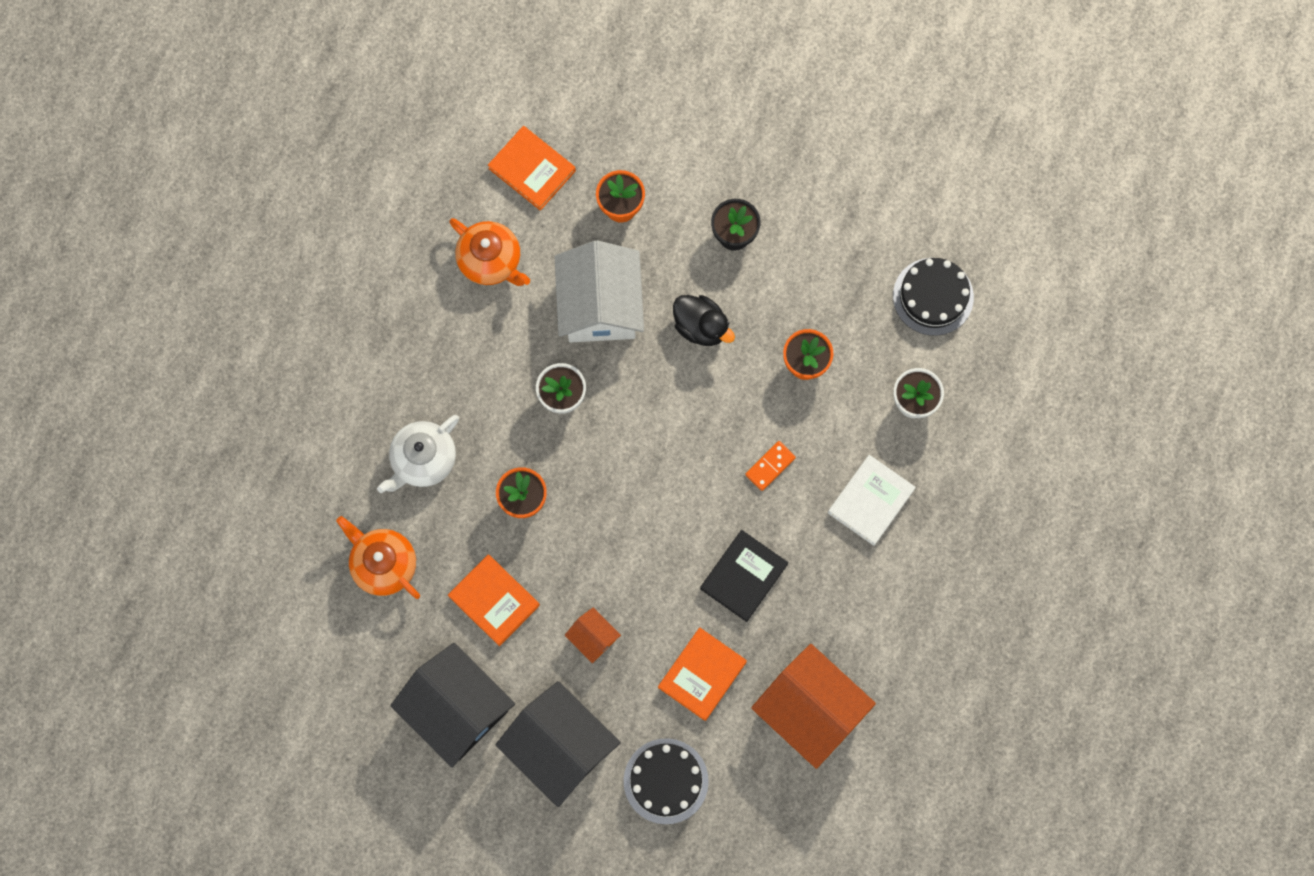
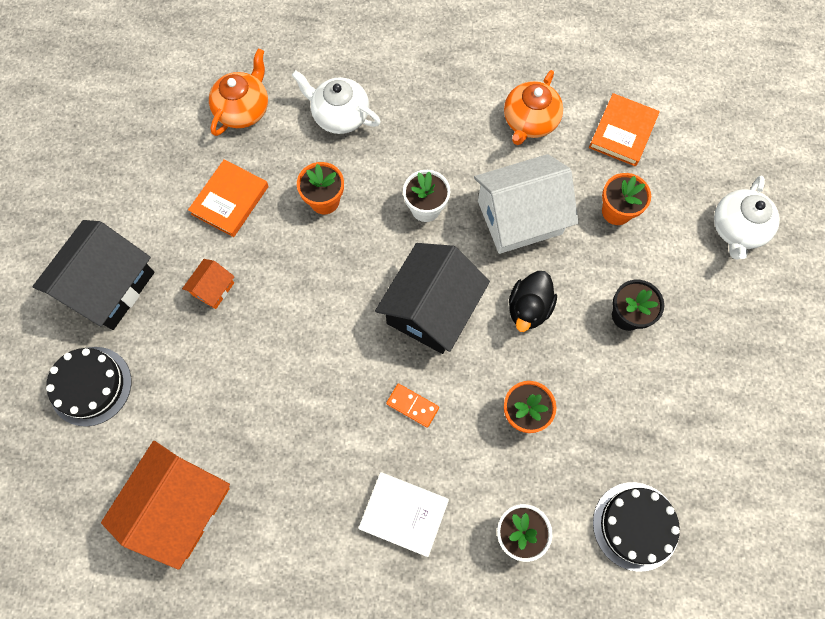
camera: 75 degrees right, 5 degrees down
black house [391,643,515,768] -> black house moved to [375,243,490,354]
orange book [658,627,747,721] -> none
black book [700,530,788,622] -> none
none -> white teapot [714,176,780,260]

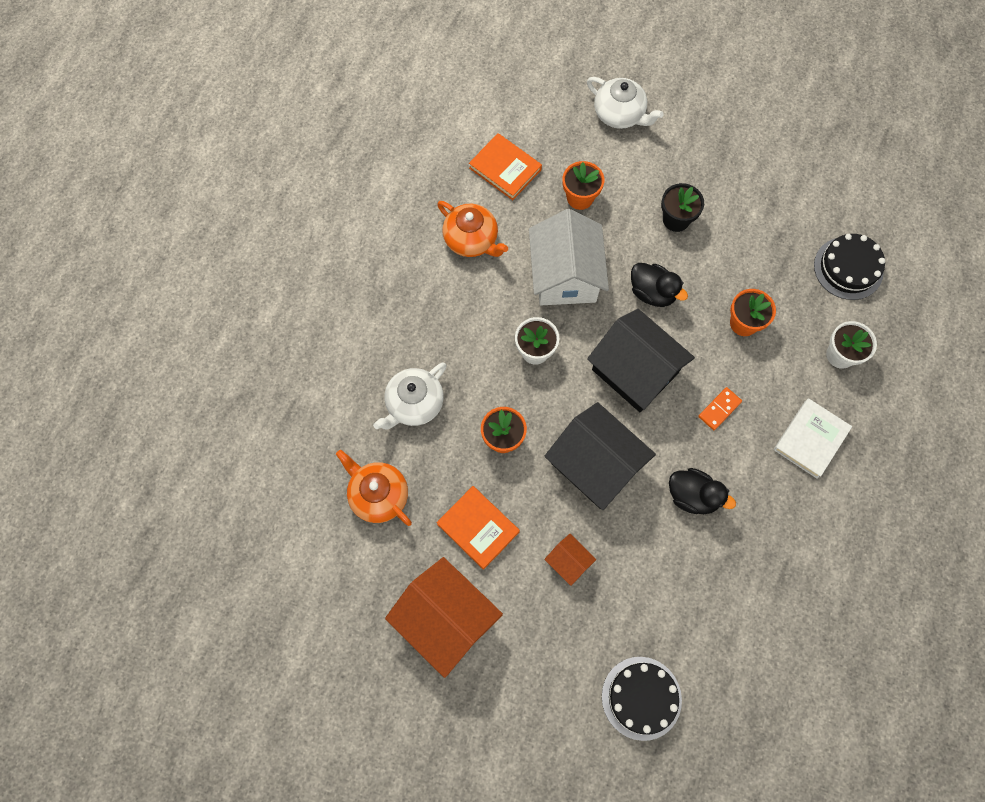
camera: 75 degrees left, 0 degrees up
black house [33,220,155,330] -> black house moved to [544,402,656,510]
orange house [101,441,230,570] -> orange house moved to [385,557,503,678]
none -> black duck [669,468,736,514]

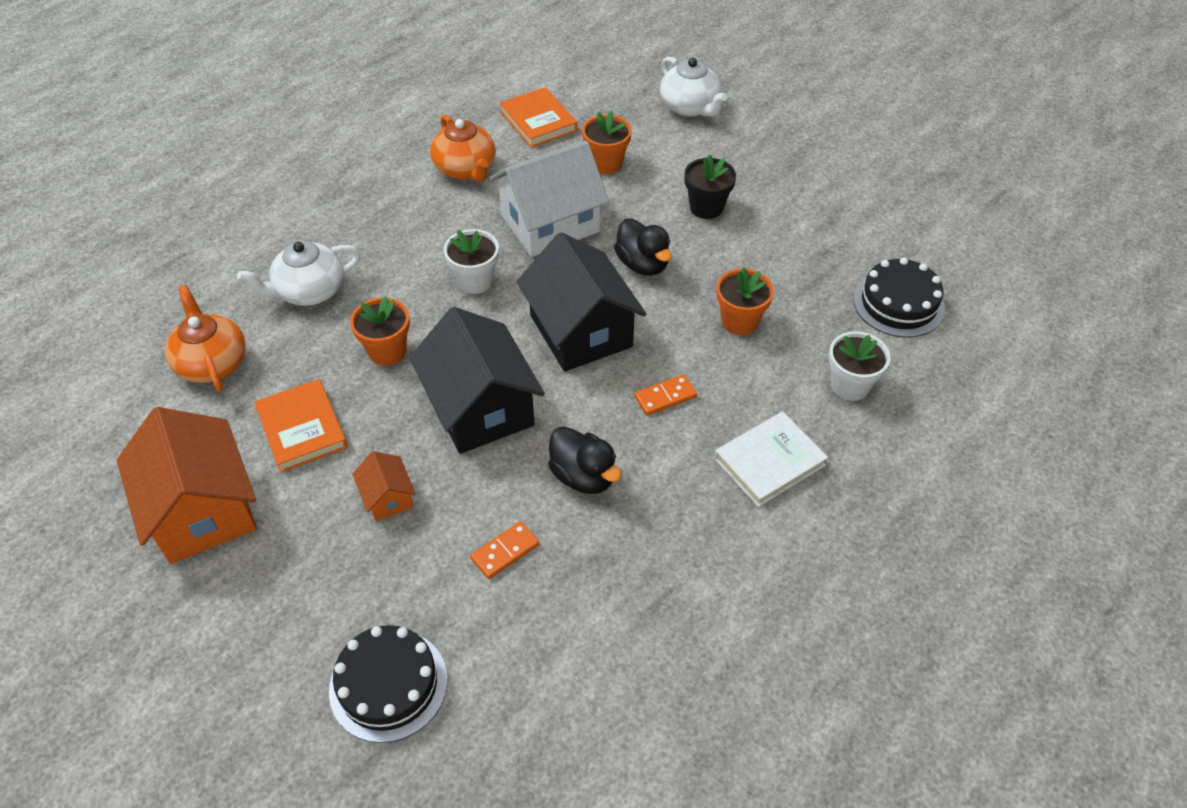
camera: 20 degrees right, 20 degrees down
white house [529,209,609,305] -> white house turned 45 degrees clockwise [490,141,609,257]
none -> orange domino [470,521,539,579]

